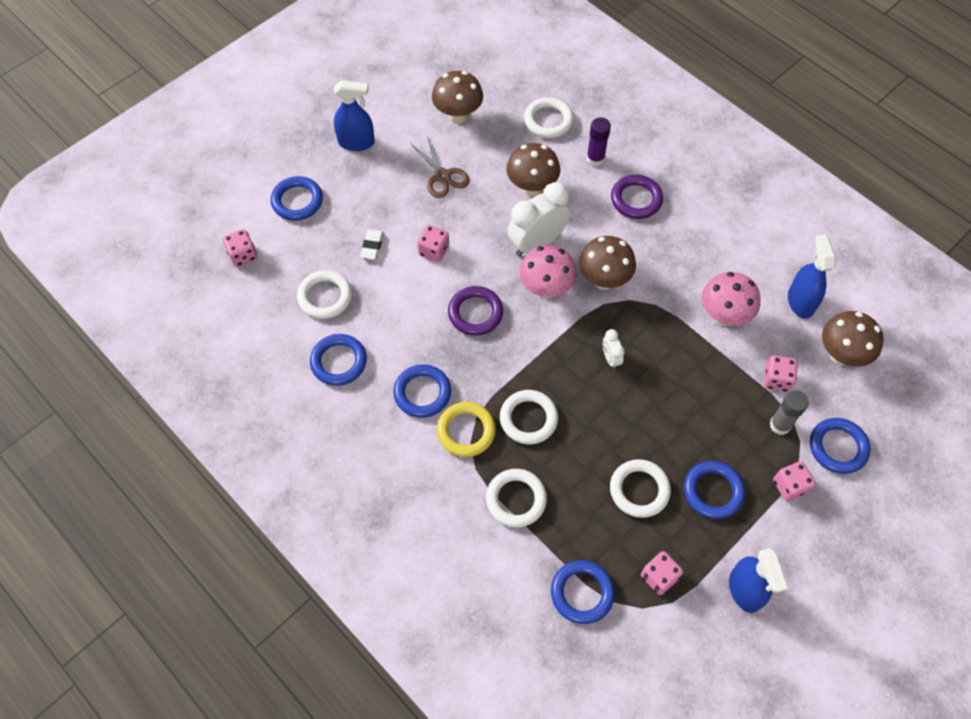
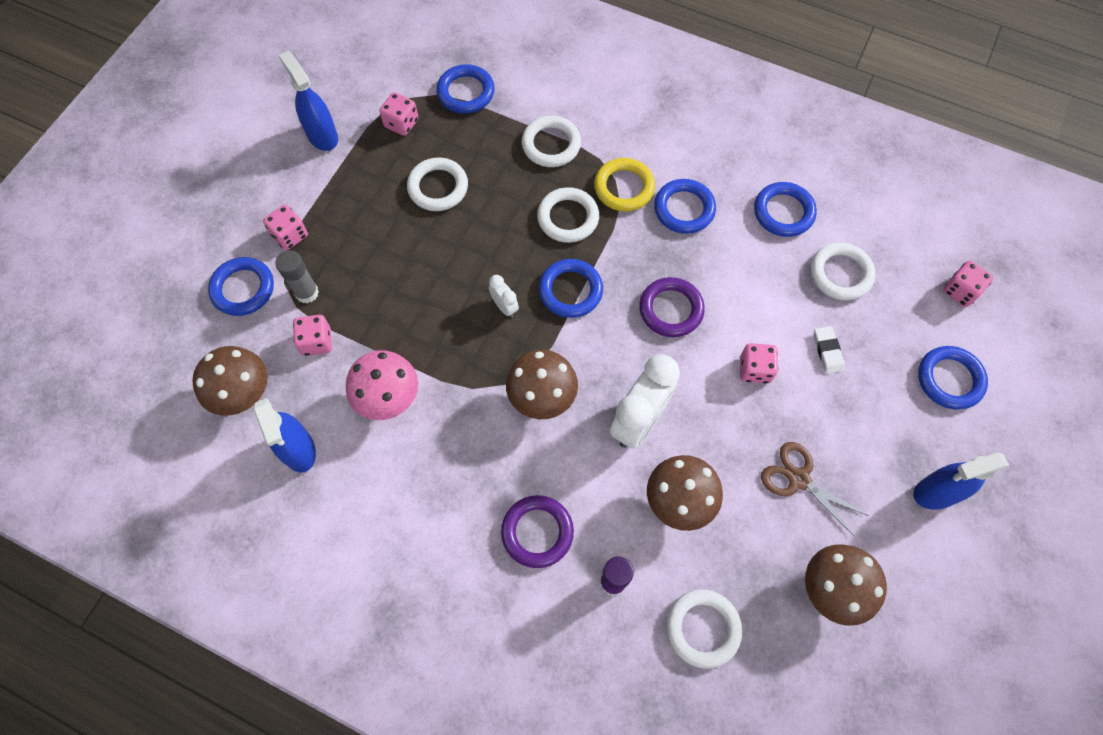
camera: 160 degrees right, 5 degrees up
pink mushroom [519,245,577,299] -> none
blue ring [684,461,745,519] -> blue ring moved to [539,259,603,318]

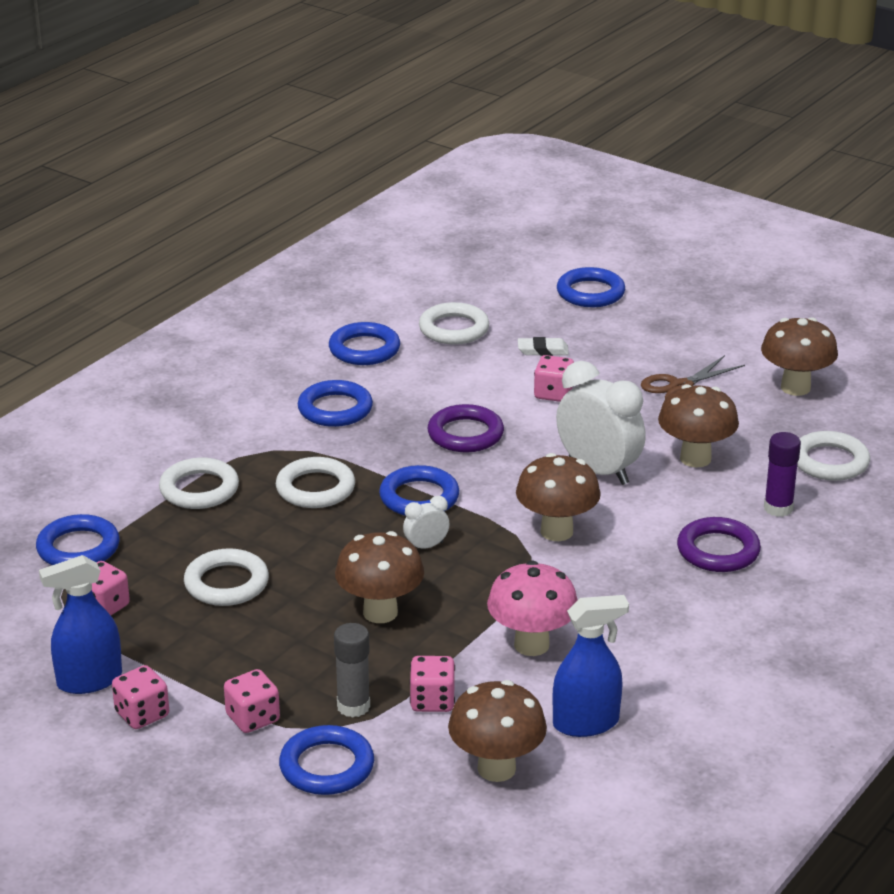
camera: 80 degrees left, 35 degrees down
yellow ring [594,158,655,212] -> none
blue spray bottle [913,453,1010,510] -> none
pink dice [943,261,993,307] -> pink dice moved to [112,665,169,729]
none -> brown mushroom [335,531,424,623]

